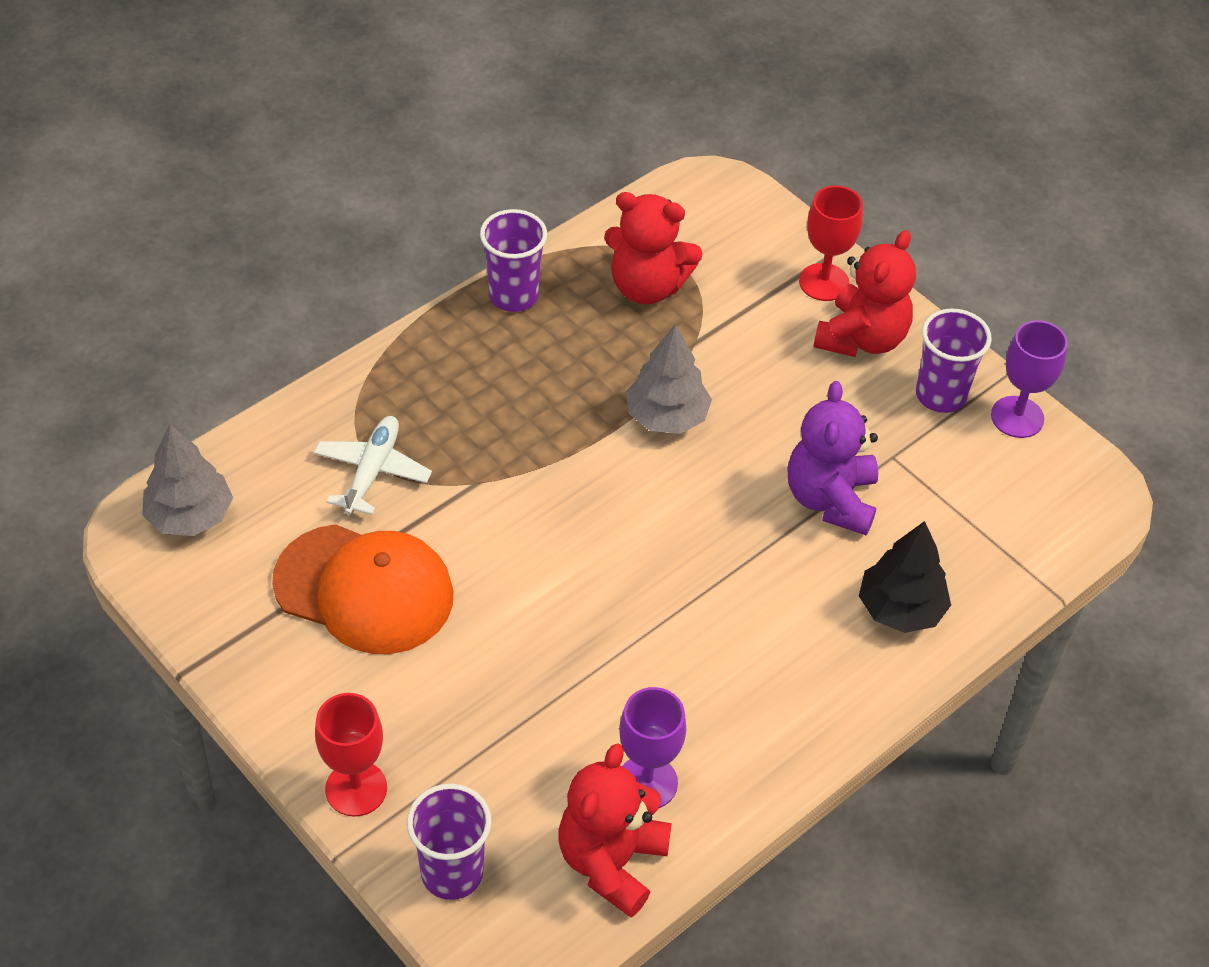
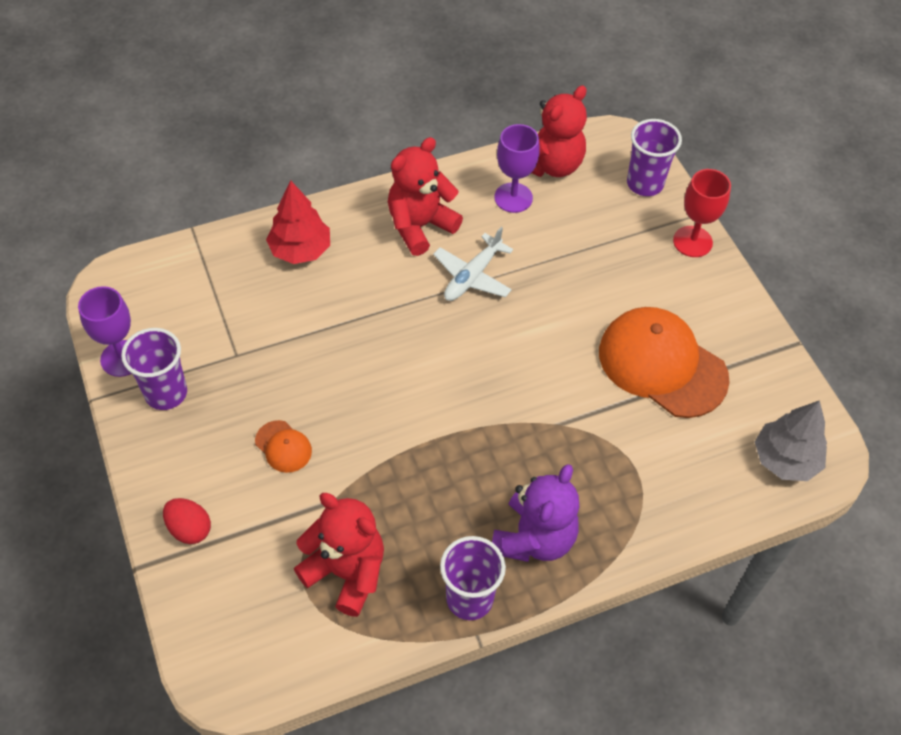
camera: 160 degrees left, 5 degrees up
white plane [314,416,432,515] -> white plane moved to [433,227,513,301]
grey tree [626,324,712,434] -> none
purple teddy bear [787,381,878,535] -> purple teddy bear moved to [492,464,579,562]
red goblet [799,185,863,301] -> red egg [163,498,211,544]
red teddy bear [813,230,916,357] -> red teddy bear moved to [388,137,463,256]
black tree [859,521,951,633] -> red tree [266,180,330,264]
none -> orange cap [255,420,312,473]

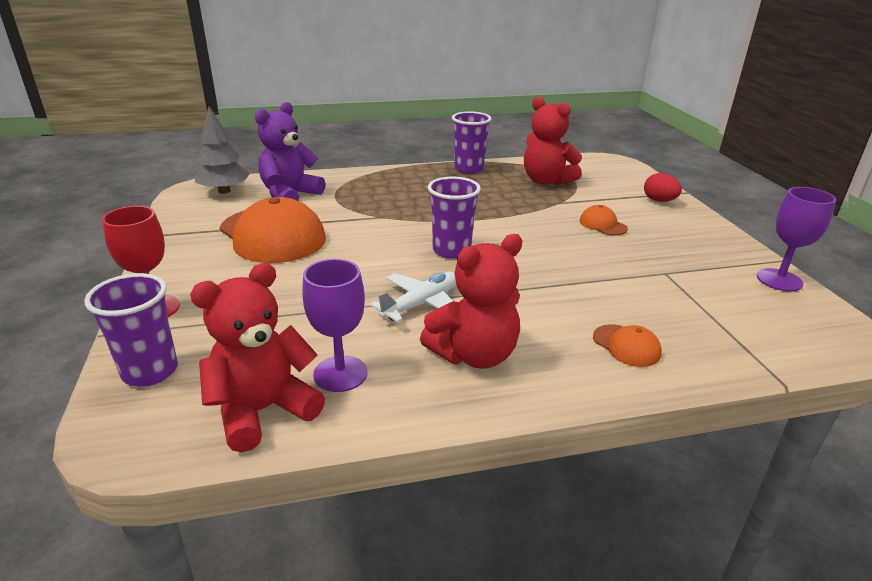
camera: 170 degrees left, 25 degrees down
purple cup [121,328,187,410] -> purple cup moved to [427,176,481,259]
red tree [266,180,330,264] -> orange cap [593,324,662,367]
purple teddy bear [492,464,579,562] -> purple teddy bear moved to [255,102,325,201]

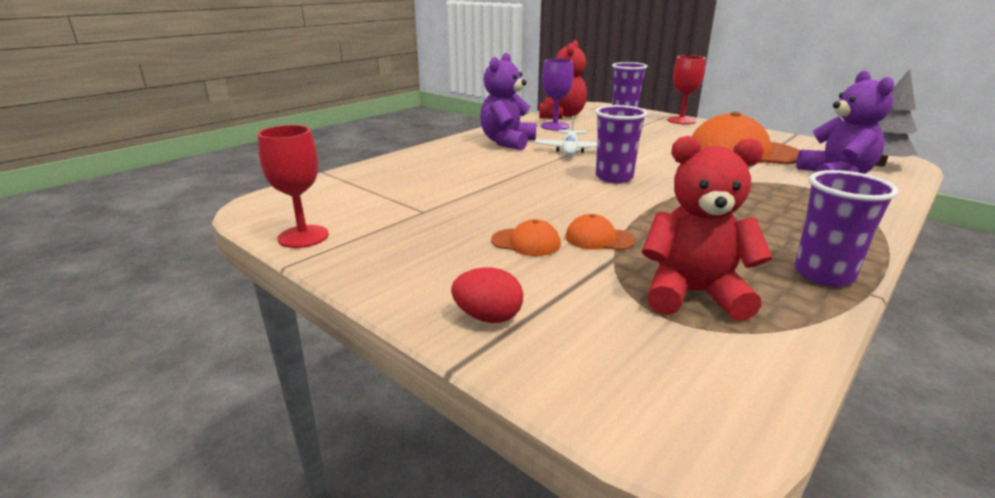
camera: 145 degrees right, 5 degrees down
red teddy bear [420,234,522,369] -> purple teddy bear [480,53,536,150]
orange cap [593,324,662,367] -> orange cap moved to [566,214,636,250]
purple goblet [757,187,836,292] -> red goblet [257,125,329,248]

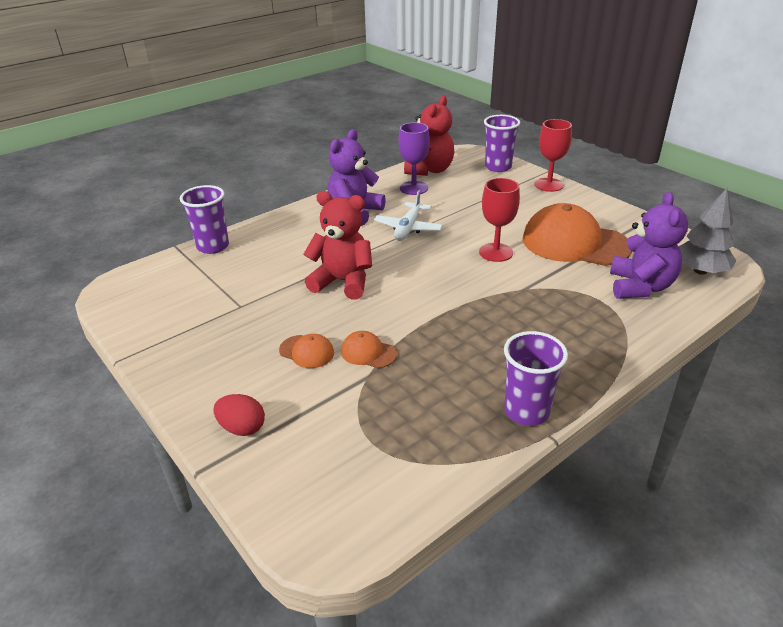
camera: 10 degrees right, 10 degrees up
red goblet [257,125,329,248] -> red goblet moved to [479,178,520,262]
purple cup [595,105,647,183] -> purple cup moved to [180,185,229,254]
red teddy bear [641,136,773,321] -> red teddy bear moved to [303,191,372,299]

